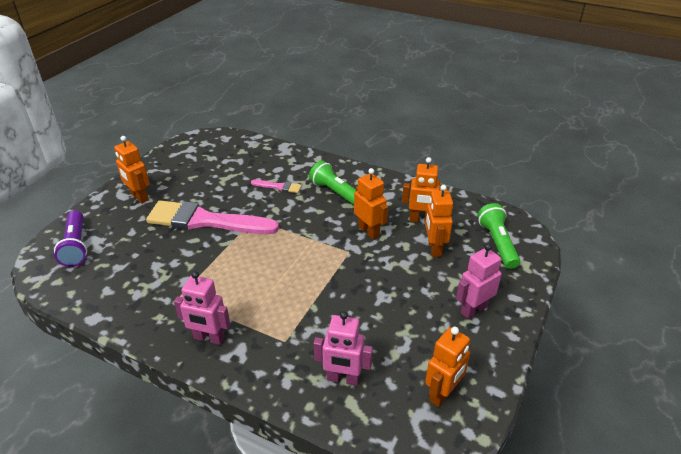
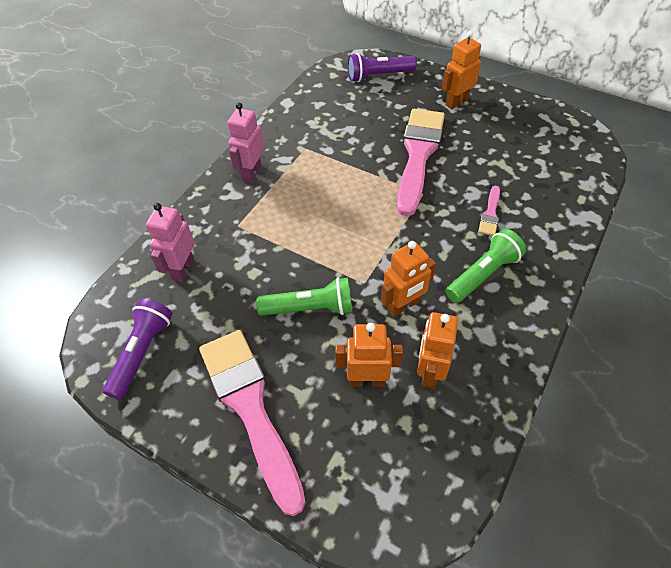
camera: 95 degrees right, 15 degrees up
orange robot [425,327,470,407] -> purple flashlight [103,299,173,400]
pink robot [456,244,502,319] -> pink brush [199,330,306,516]
green flashlight [478,203,520,269] -> green flashlight moved to [256,277,352,316]

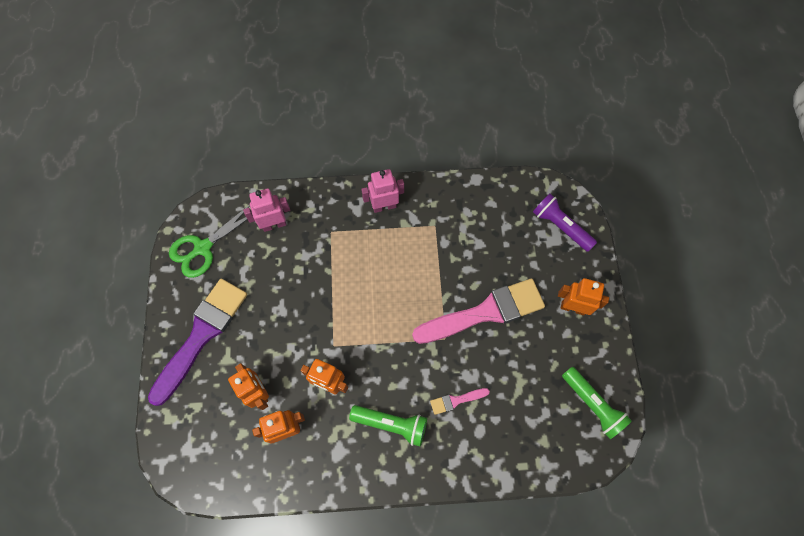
camera: 55 degrees right, 15 degrees up
purple flashlight [103,299,173,400] -> green scissors [169,205,250,278]
pink brush [199,330,306,516] -> purple brush [148,279,247,406]
green flashlight [256,277,352,316] -> green flashlight moved to [562,367,632,439]

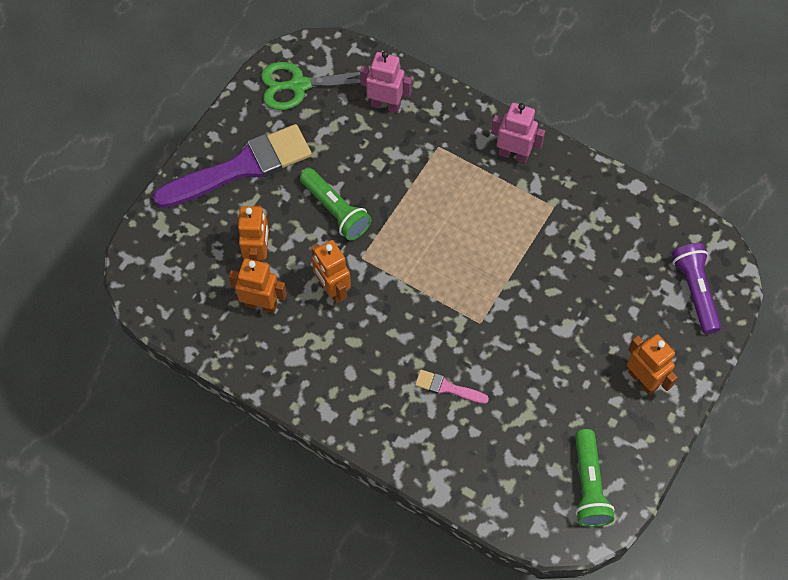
camera: 35 degrees right, 5 degrees down
green flashlight [349,405,427,446] -> green flashlight moved to [300,168,371,240]
pink brush [412,278,545,344] -> none

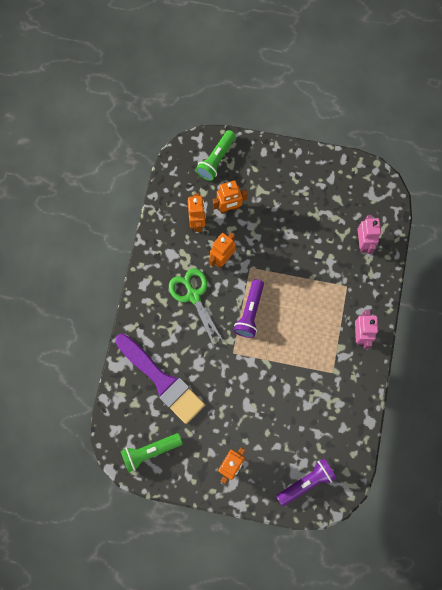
camera: 70 degrees right, 10 degrees up
purple brush [153,124,312,208] -> purple brush moved to [115,334,205,424]
green scissors [261,62,361,110] -> green scissors moved to [169,268,224,345]
green flashlight [300,168,371,240] -> green flashlight moved to [196,130,236,181]
pink brush [415,370,489,404] -> none
none -> purple flashlight [234,279,264,338]

